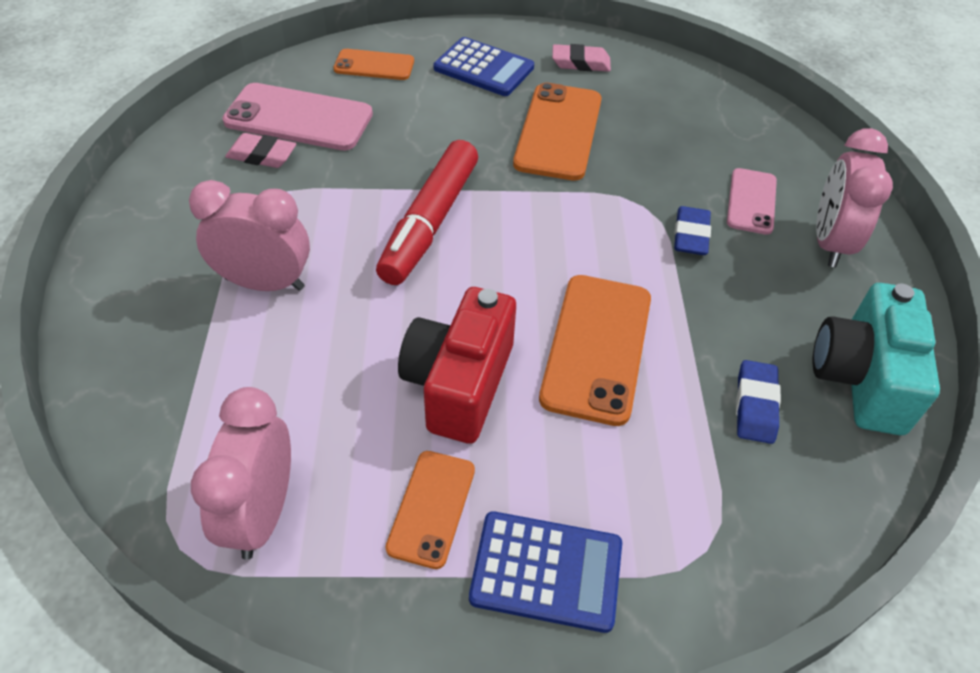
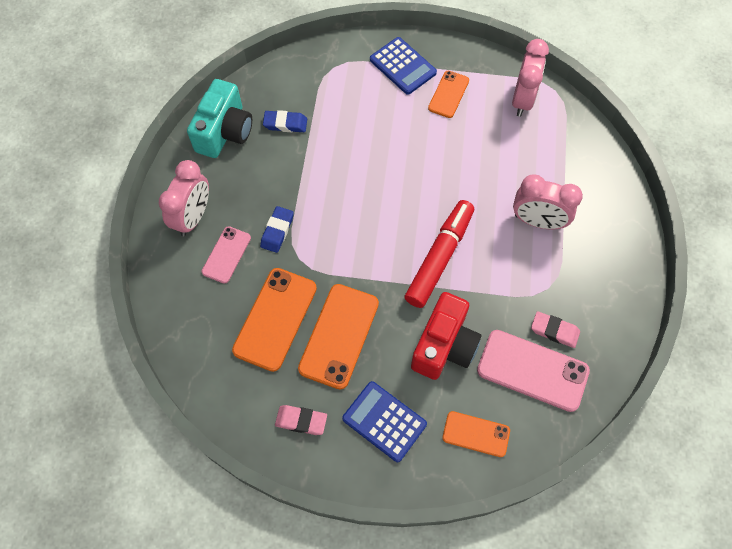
camera: 170 degrees left, 15 degrees up
red camera [398,287,516,444] -> red camera moved to [411,292,482,380]
blue calculator [469,511,622,633] -> blue calculator turned 150 degrees counterclockwise [370,37,437,95]
orange phone [539,275,651,426] -> orange phone moved to [232,268,317,372]
blue eraser [736,360,781,444] -> blue eraser turned 75 degrees clockwise [263,110,307,132]

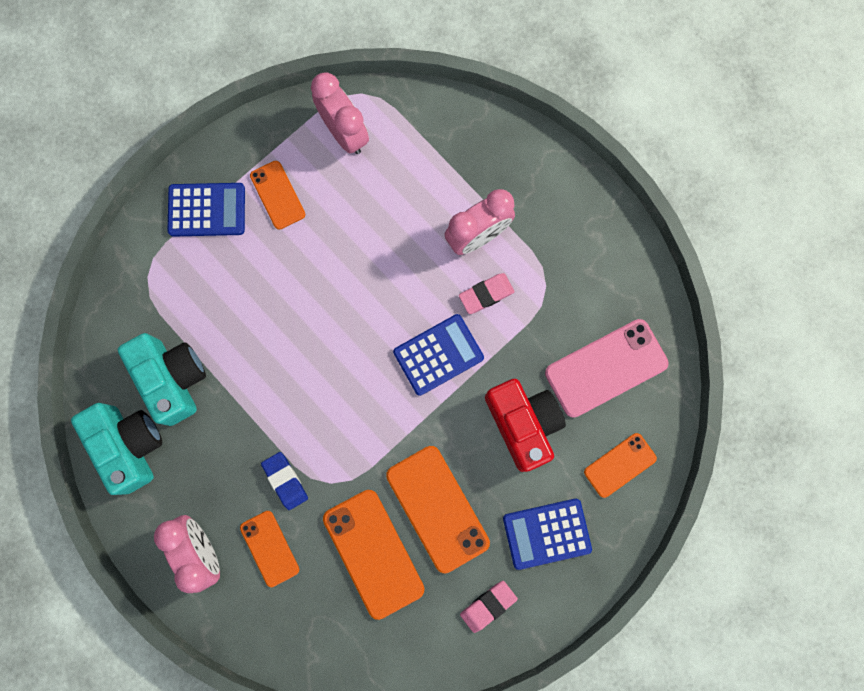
camera: 50 degrees left, 15 degrees up
pink phone [202,226,251,284] -> orange phone [240,511,299,587]
blue eraser [263,110,307,132] -> turquoise camera [118,333,206,426]
red marker [404,200,474,308] -> blue calculator [393,314,484,396]
pink eraser [531,311,580,348] -> pink eraser moved to [459,273,514,314]

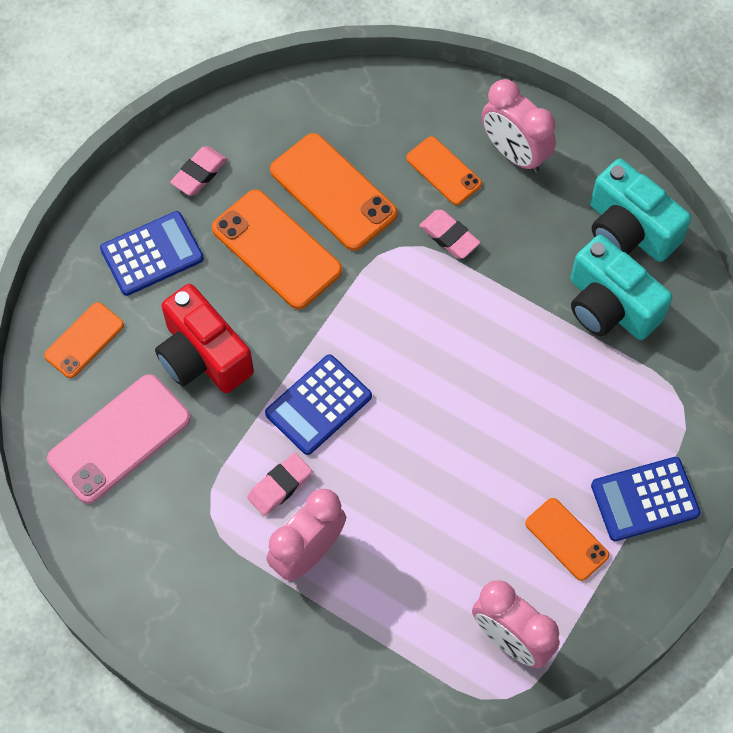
camera: 165 degrees right, 15 degrees down
blue eraser [261,452,308,510] -> pink eraser [419,210,480,259]

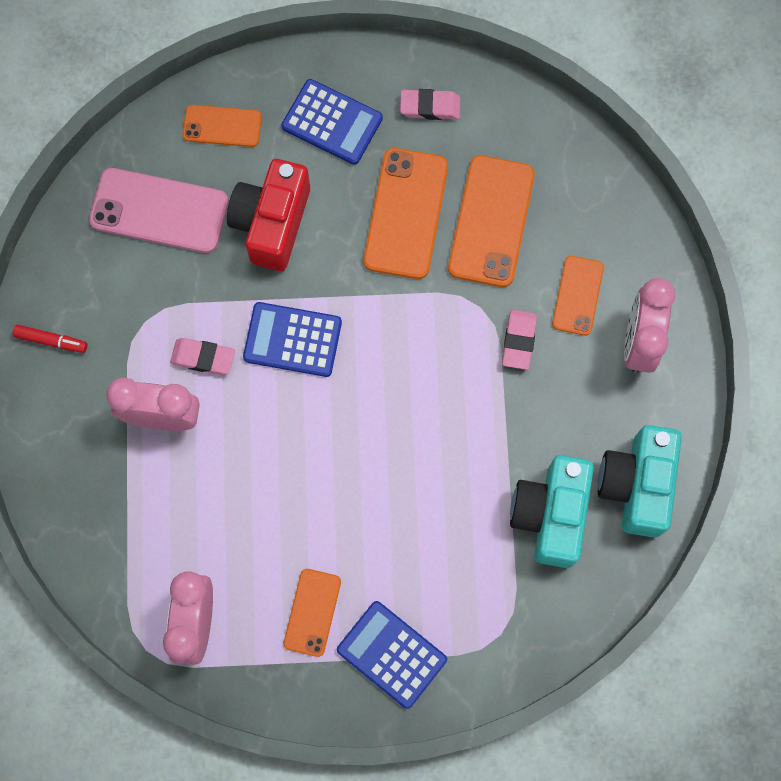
camera: 55 degrees right, 10 degrees up
none -> red marker [13,325,87,353]

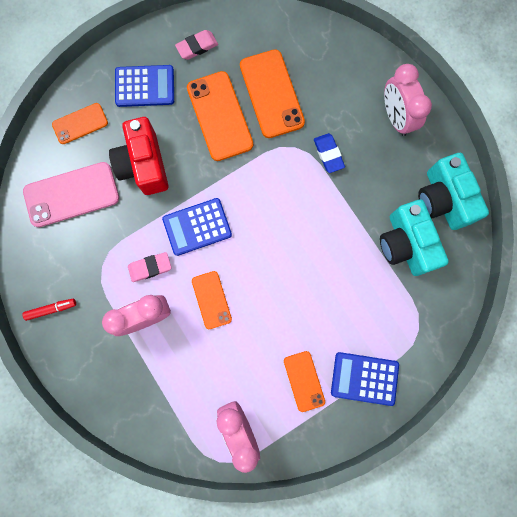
camera: 30 degrees left, 5 degrees up
pink eraser [502,310,537,370] -> blue eraser [314,133,345,173]
orange phone [552,256,604,336] -> orange phone moved to [192,271,232,329]

